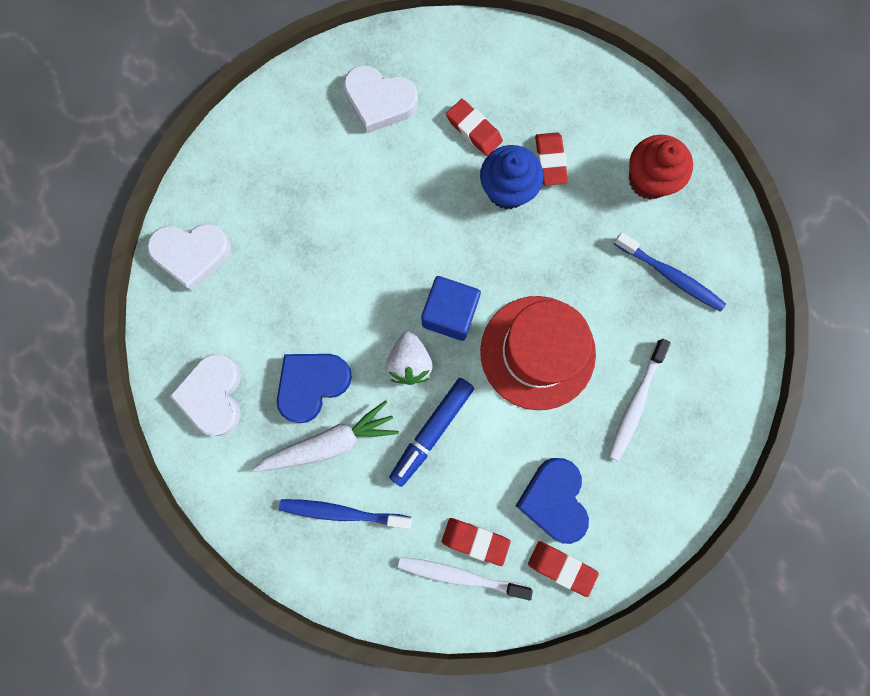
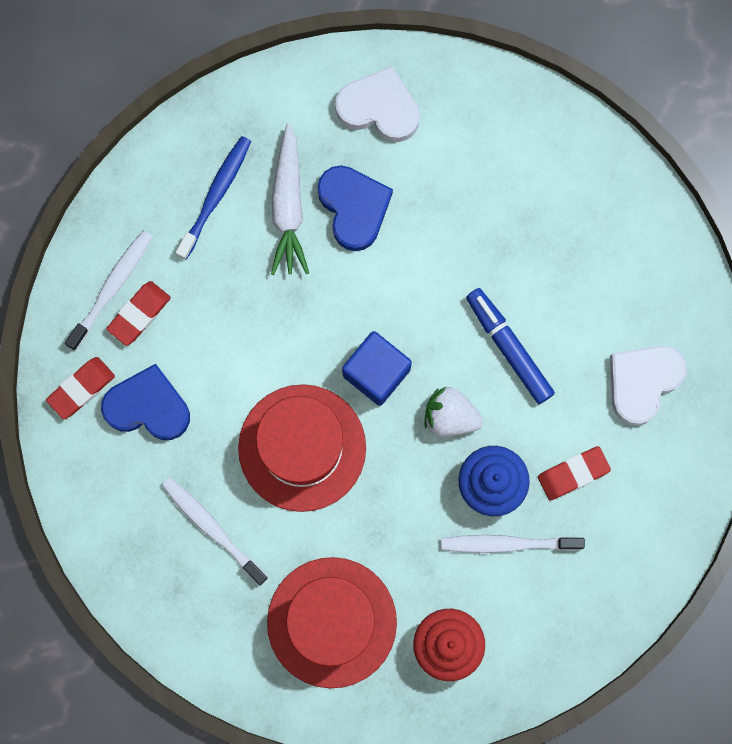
camera: 110 degrees right, 0 degrees up
white heart [147,224,231,291] -> none
white strawberry [386,331,433,385] -> white strawberry moved to [425,387,483,436]
blue marker [389,378,474,487] -> blue marker moved to [466,288,555,404]
red eraser [535,132,568,185] -> white toothbrush [441,535,585,553]
blue toothbrush [614,232,726,312] -> red hat [267,557,397,688]

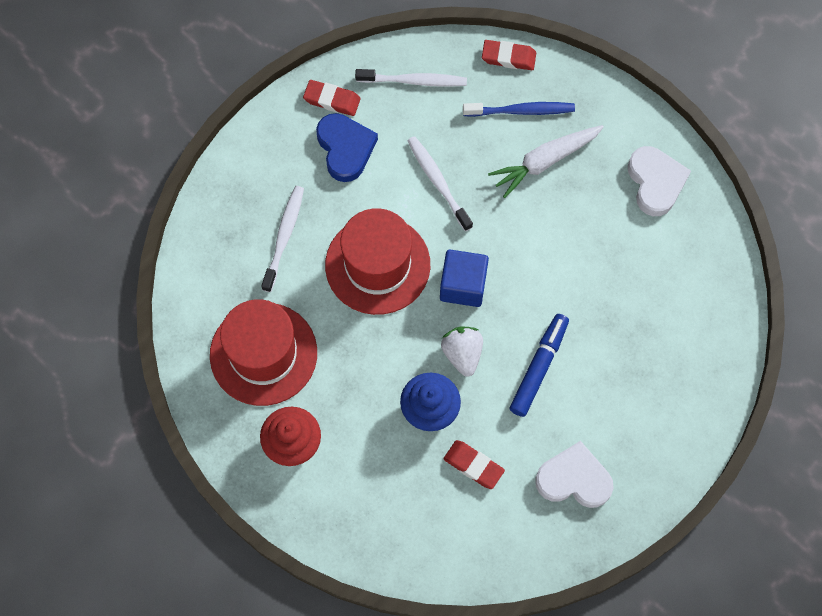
camera: 60 degrees right, 10 degrees down
red eraser [106,281,171,346] -> red eraser moved to [482,40,536,70]
blue heart [317,165,393,251] -> none
white toothbrush [441,535,585,553] -> white toothbrush moved to [408,136,473,231]

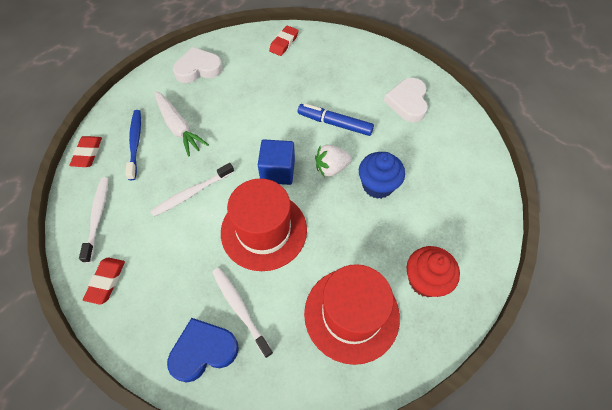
camera: 95 degrees left, 10 degrees down
white toothbrush [261,186,304,292] -> white toothbrush turned 45 degrees clockwise [212,268,273,358]
blue heart [316,113,378,182] -> blue heart moved to [167,318,239,383]
red eraser [443,440,505,489] -> red eraser moved to [269,26,299,56]

